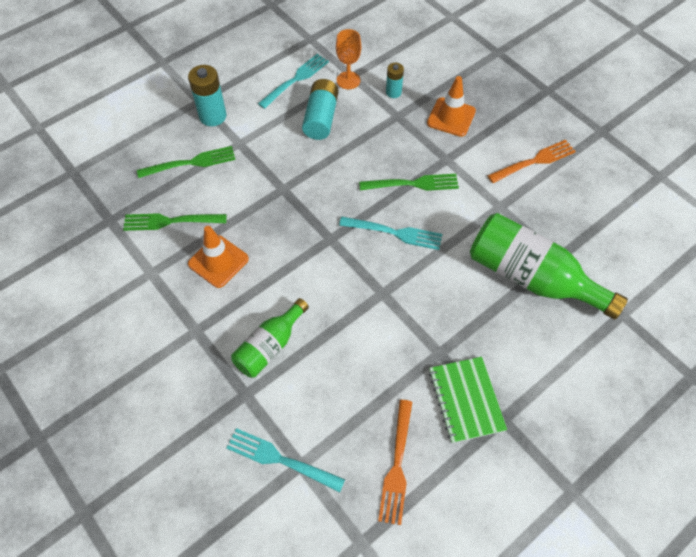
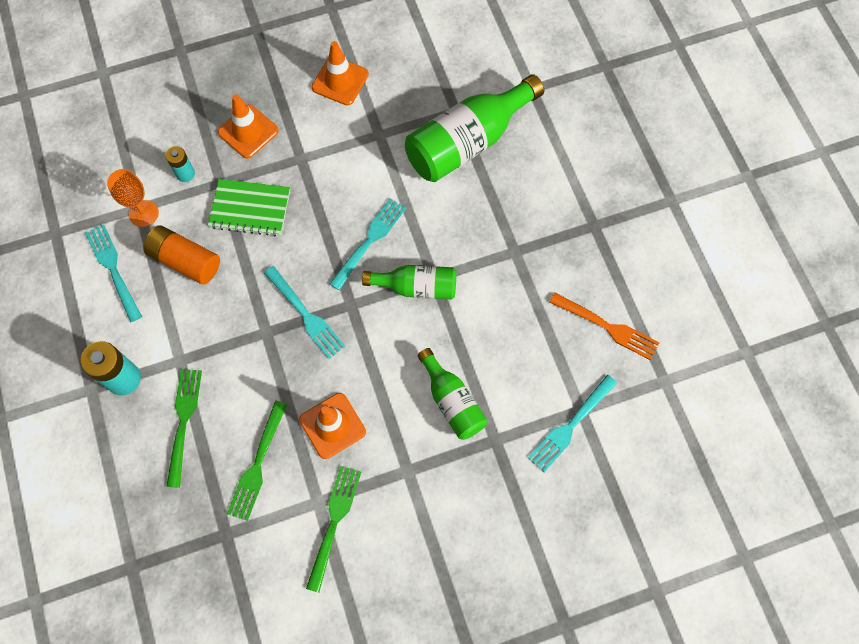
camera: 70 degrees left, 10 degrees up
turquoise battery [302,79,339,140] -> orange battery [143,225,220,285]
green fork [359,174,459,191] -> green fork moved to [306,466,361,593]
green notebook [429,357,507,443] -> green notebook moved to [208,179,290,236]
orange fork [487,140,576,183] -> orange traffic cone [312,41,369,106]
none -> turquoise fork [264,266,345,359]
none -> green bottle [362,265,456,300]

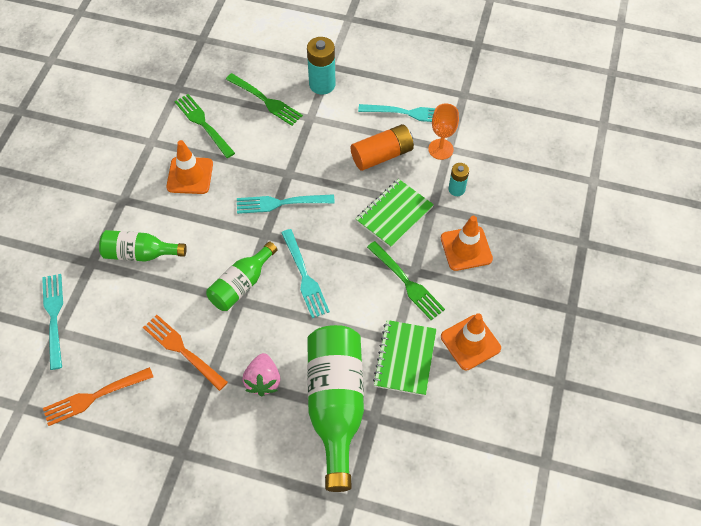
camera: 125 degrees right, 10 degrees down
green fork [306,466,361,593] -> green fork moved to [367,241,445,320]
none -> orange fork [143,315,228,391]
none -> pink strawberry [242,353,280,396]
none -> green notebook [373,320,437,396]

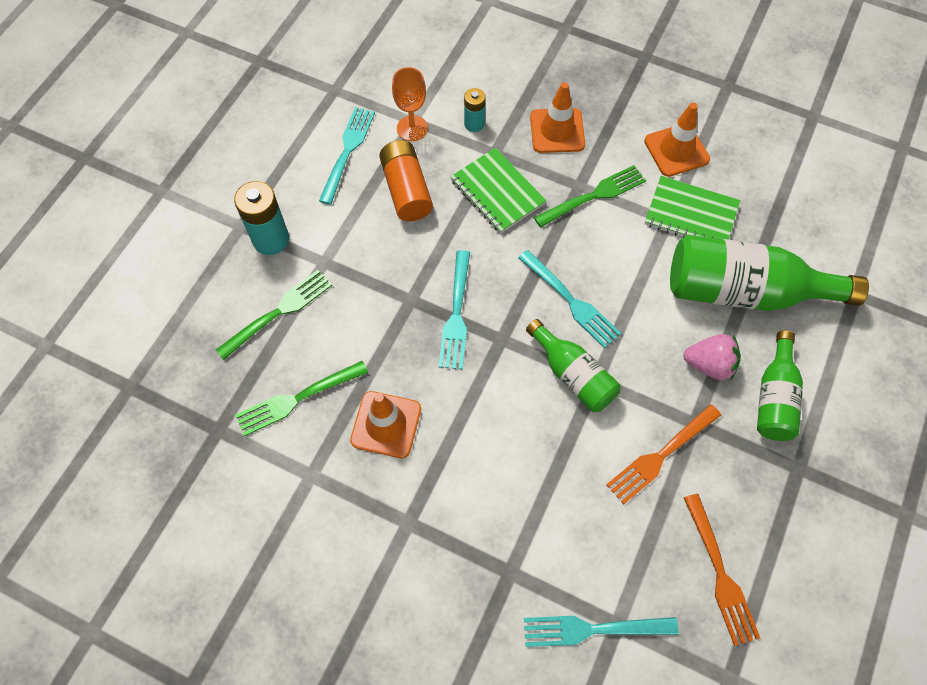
camera: 80 degrees left, 5 degrees up
green bottle [99,230,187,262] -> green bottle moved to [757,330,803,441]
turquoise fork [281,229,330,318] -> turquoise fork turned 60 degrees clockwise [518,250,621,348]

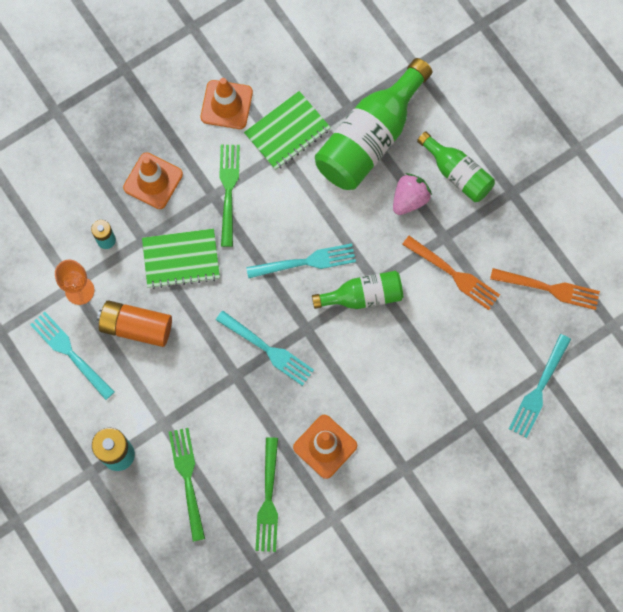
camera: 60 degrees left, 10 degrees up
orange fork [606,404,721,504] -> orange fork turned 45 degrees counterclockwise [402,236,500,310]

